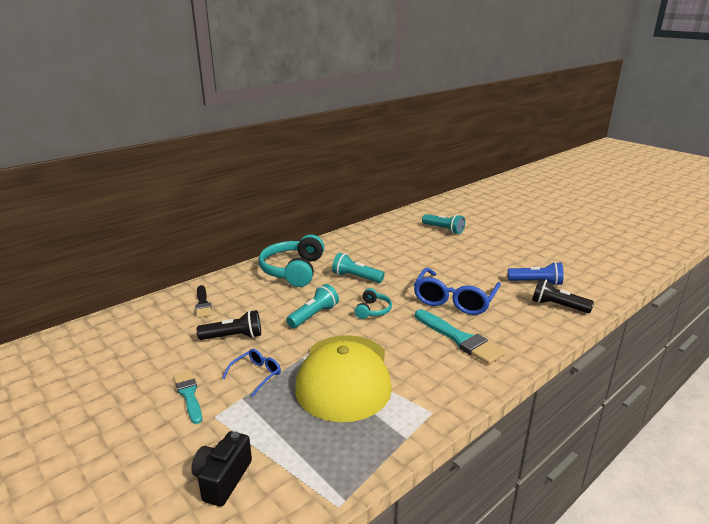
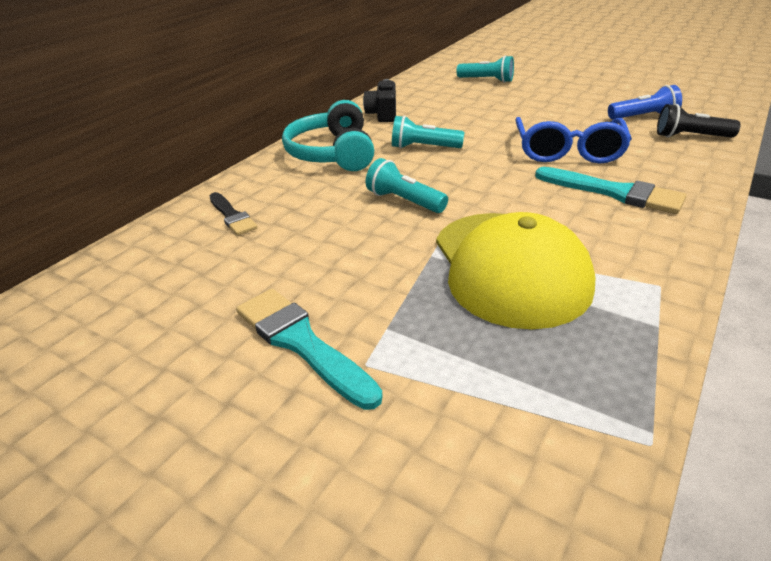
camera: 15 degrees left, 10 degrees up
turquoise brush [174,371,202,424] -> turquoise brush [236,289,383,410], size x1.60
black camera [191,431,252,507] -> black camera moved to [363,79,396,122]
black flashlight [197,310,261,340] -> none
blue glasses [222,349,281,397] -> none
turquoise flashlight [286,284,339,328] -> turquoise flashlight turned 75 degrees counterclockwise [366,158,448,213]
turquoise headphones [355,288,392,319] -> none

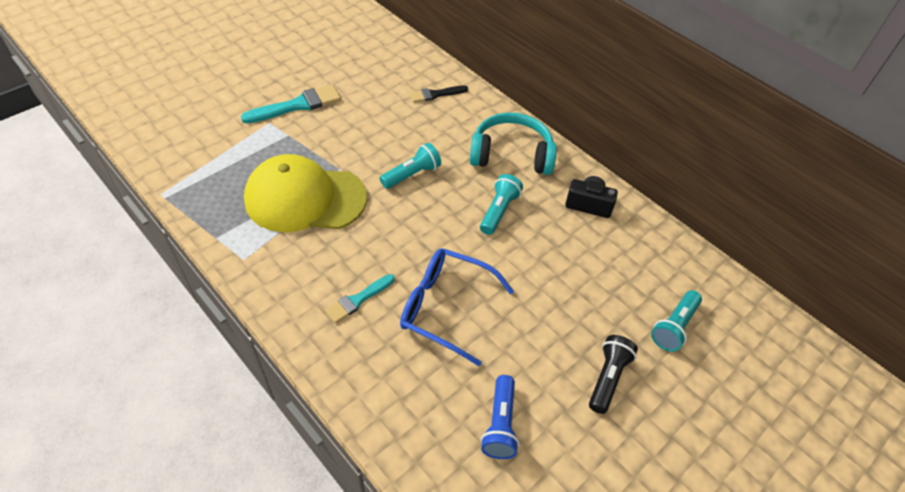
camera: 100 degrees right, 15 degrees up
turquoise brush [535,167,686,214] -> turquoise brush [325,274,395,323], size x0.63
black flashlight [657,104,740,138] -> black flashlight moved to [589,335,638,414]

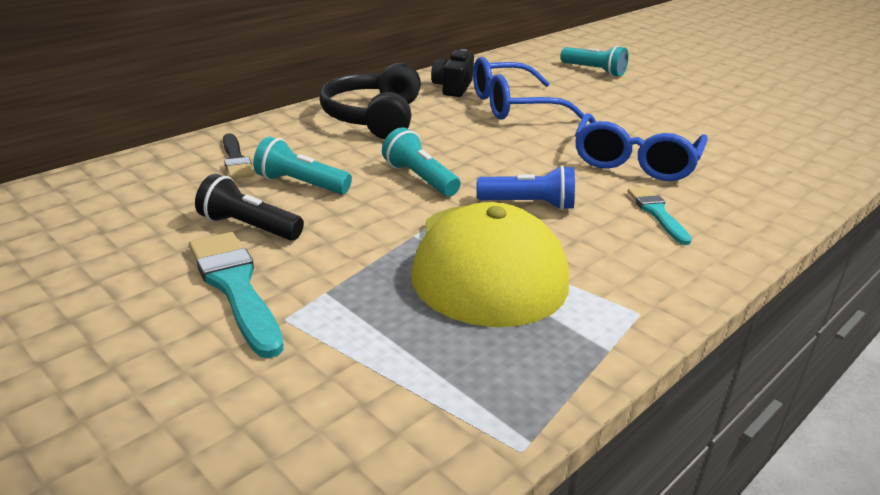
camera: 90 degrees left, 20 degrees down
turquoise brush [325,274,395,323] -> turquoise brush turned 150 degrees counterclockwise [627,187,692,245]
turquoise headphones [470,113,557,175] -> black headphones [320,63,421,139]
turquoise flashlight [480,174,523,235] -> turquoise flashlight moved to [253,136,352,194]
blue flashlight [481,375,519,459] -> blue flashlight moved to [477,165,575,210]
black flashlight [589,335,638,414] -> black flashlight moved to [195,174,304,240]
none -> blue glasses [473,57,585,120]

